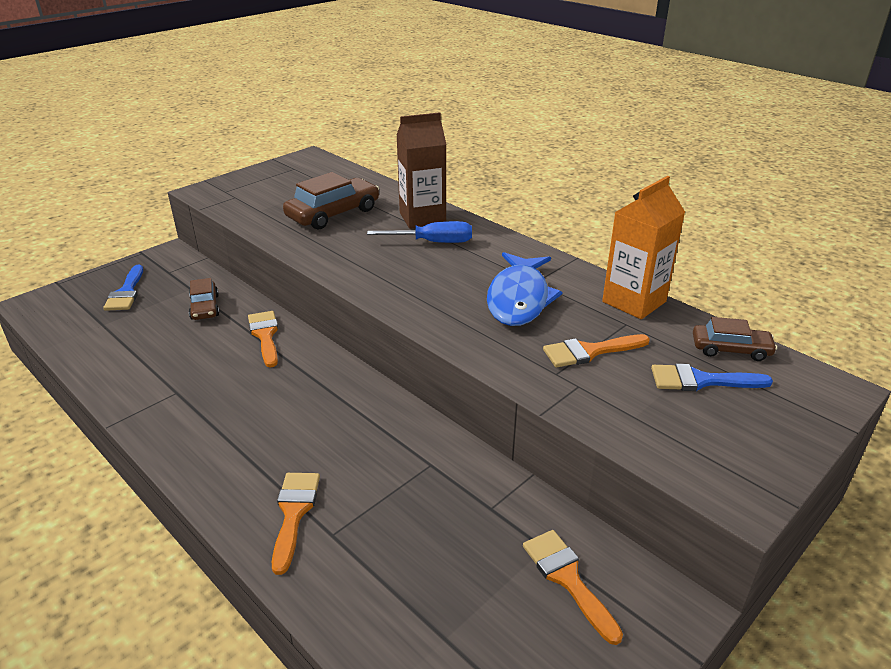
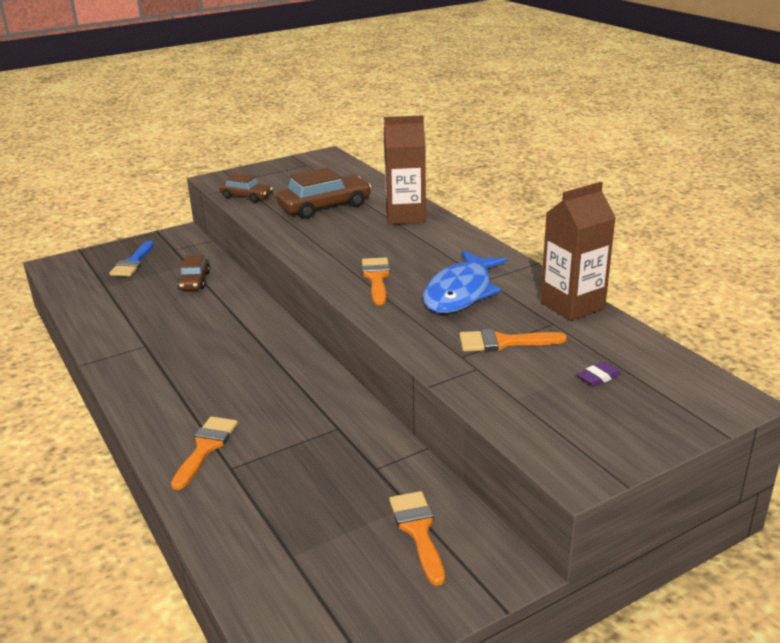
camera: 15 degrees right, 5 degrees down
orange brush [248,311,278,368] -> orange brush moved to [362,257,390,305]
blue screwdriver [367,221,472,243] -> none
orange carton [602,176,685,319] -> brown carton [540,182,616,321]
blue brush [651,364,773,391] -> purple eraser [577,362,621,387]
brown car [693,317,777,361] -> brown car moved to [219,173,273,202]

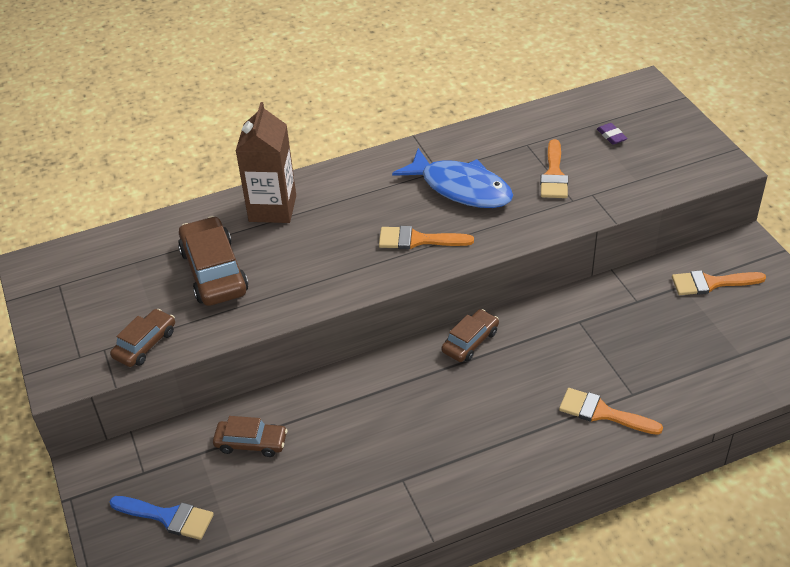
camera: 80 degrees left, 15 degrees up
brown carton [540,182,616,321] -> none
none -> brown car [442,309,499,362]

